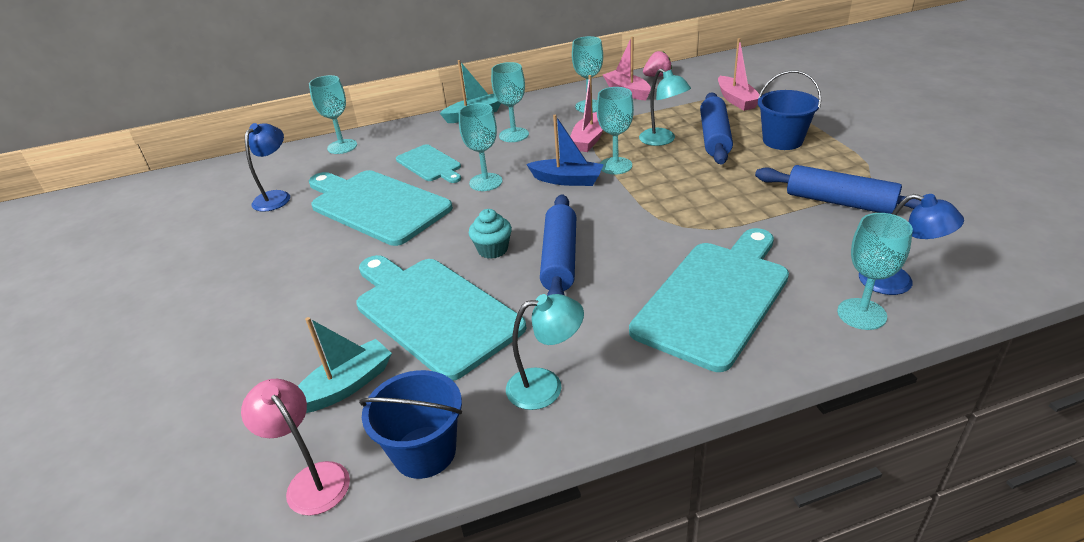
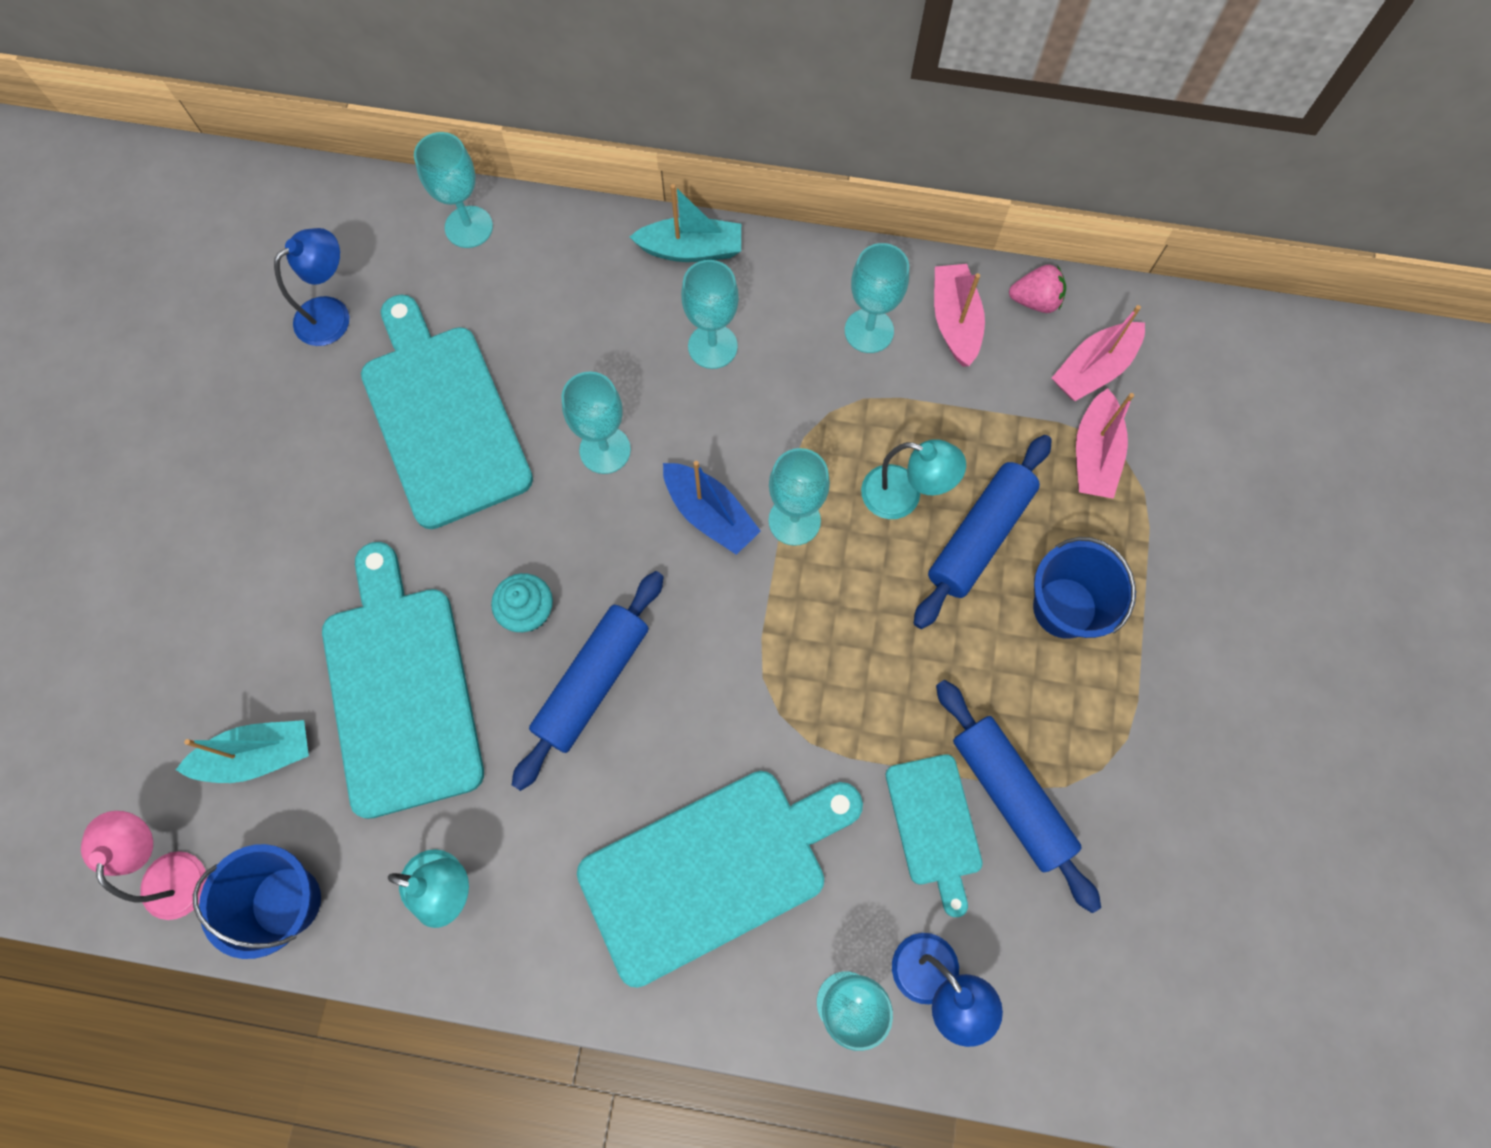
camera: 25 degrees right, 35 degrees up
turquoise cutting board [396,144,461,183] -> turquoise cutting board moved to [886,754,983,917]
pink boat [570,75,603,152] -> pink boat moved to [1052,305,1145,401]
turquoise lamp [639,69,691,146] -> turquoise lamp turned 60 degrees counterclockwise [861,439,966,519]

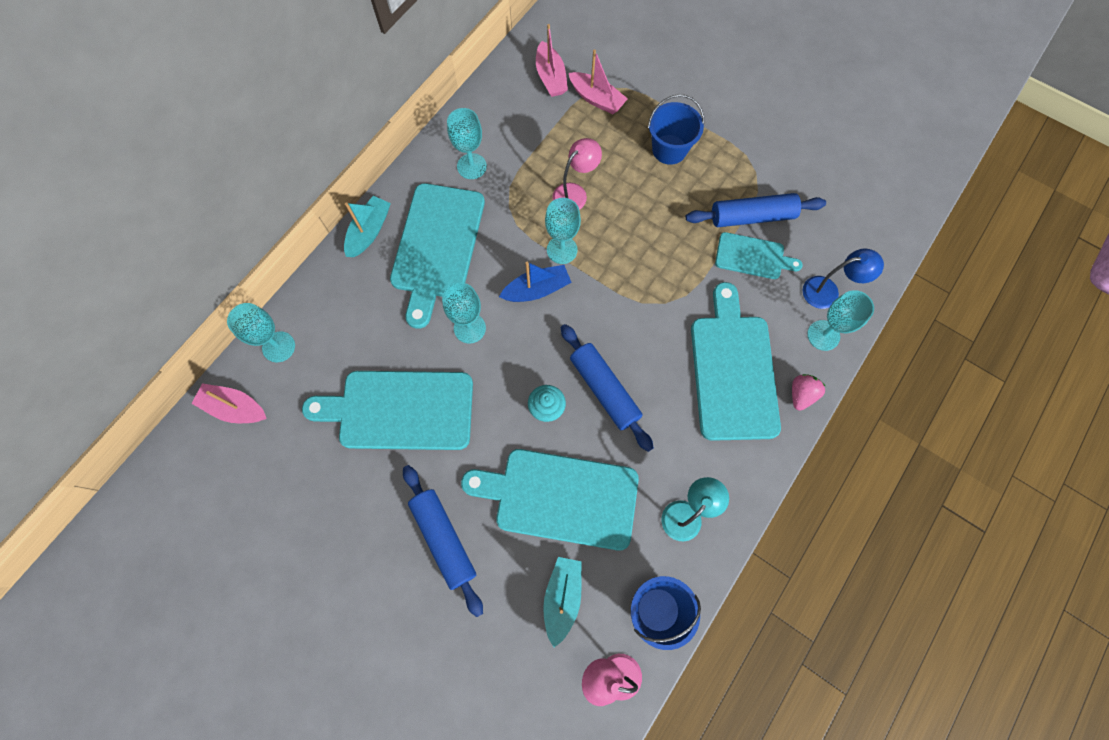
camera: 65 degrees left, 0 degrees up
blue lamp [274,228,349,346] -> none
turquoise goblet [681,260,739,369] -> turquoise cutting board [390,183,485,329]
turquoise lamp [861,439,966,519] -> pink lamp [552,138,602,210]
blue rolling pin [914,435,1052,629] -> blue rolling pin moved to [403,465,483,617]
pink boat [934,264,985,367] -> pink boat moved to [191,383,266,423]
pink strawberry [1009,265,1066,313] -> pink strawberry moved to [792,374,825,411]

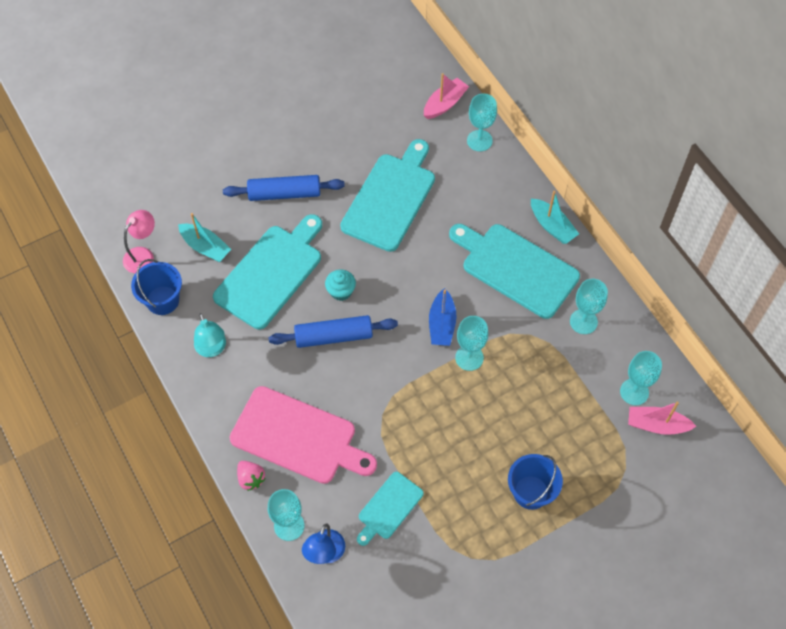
camera: 115 degrees right, 10 degrees down
turquoise goblet [442,283,486,344] -> turquoise goblet moved to [620,351,662,405]
pink lamp [552,138,602,210] -> none
pink boat [569,49,628,114] -> none
blue rolling pin [686,193,826,227] -> none
turquoise cutting board [691,282,781,441] -> pink cutting board [230,386,377,484]

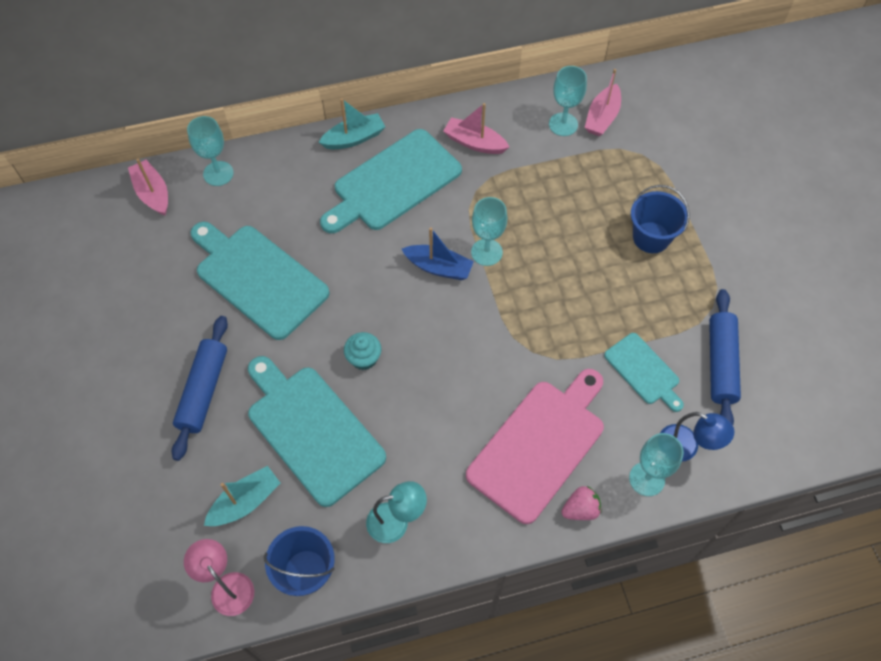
camera: 75 degrees left, 0 degrees up
blue rolling pin [268,315,398,348] -> blue rolling pin moved to [709,289,741,425]
turquoise goblet [570,279,608,334] -> pink boat [443,103,509,154]

